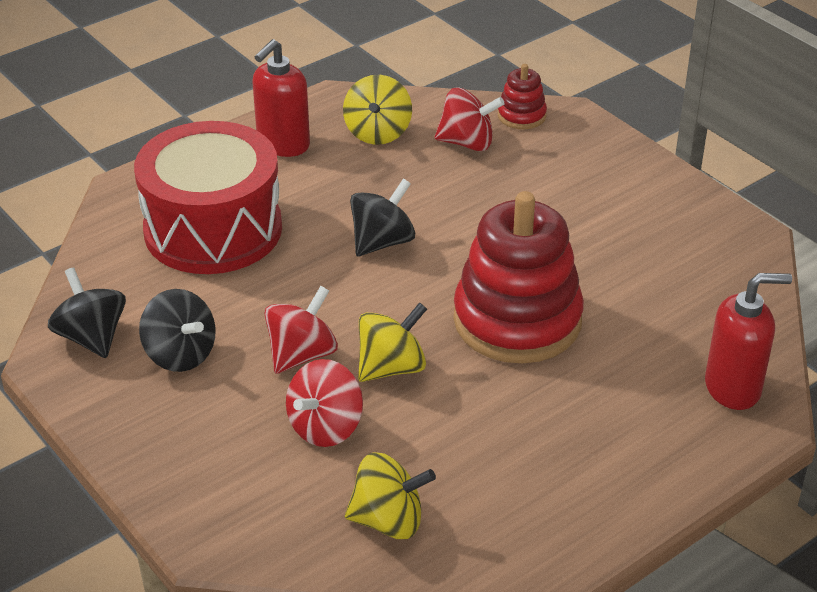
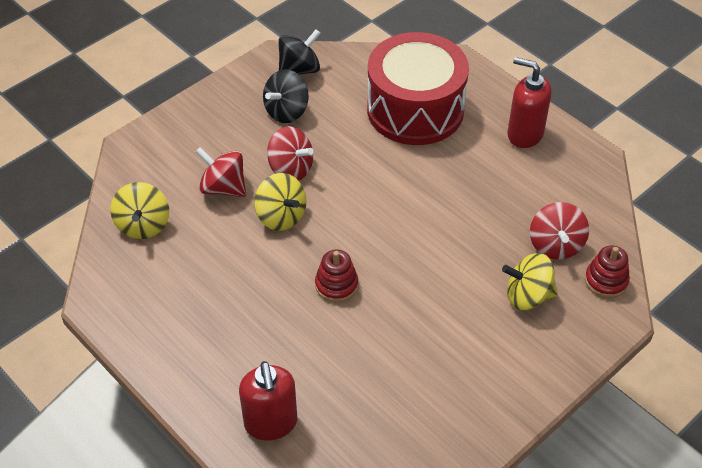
camera: 85 degrees right, 10 degrees up
yellow spinning top [343,75,412,145] -> yellow spinning top moved to [502,253,558,310]
black spinning top [350,179,415,256] -> none
red stacking toy [453,191,584,363] -> red stacking toy [315,250,358,302], size x0.45

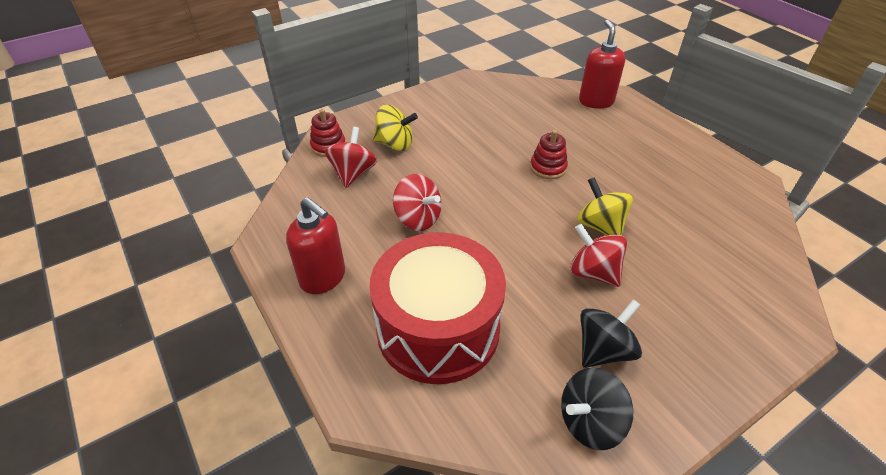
camera: 170 degrees left, 5 degrees down
yellow spinning top [110,182,169,239] -> none
red spinning top [195,147,246,197] -> red spinning top moved to [393,174,442,231]

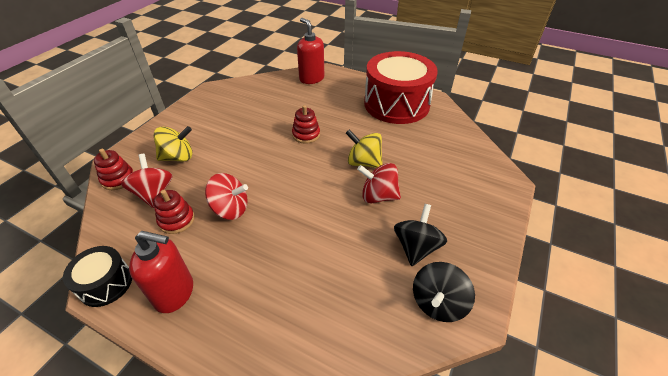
camera: 30 degrees left, 0 degrees up
red drum [369,232,506,384] -> red drum moved to [364,51,438,124]
none -> black drum [63,246,132,307]
none -> red stacking toy [154,190,195,234]

